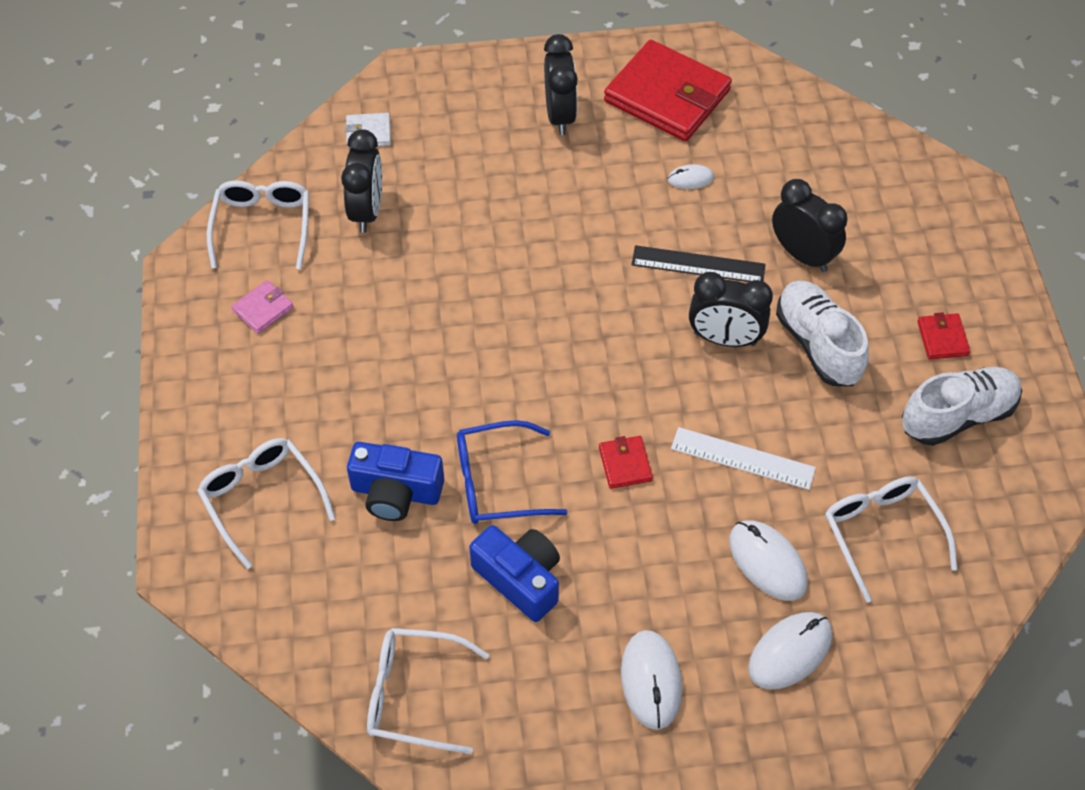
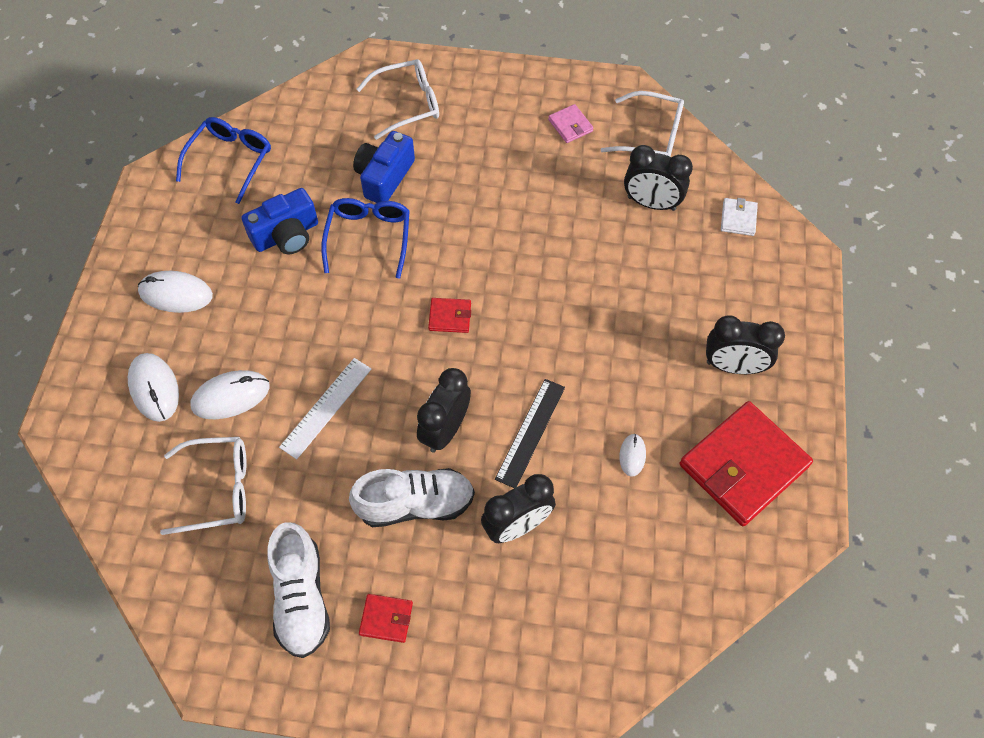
camera: 105 degrees right, 5 degrees up
white glasses [367,628,489,754] -> blue glasses [176,117,271,204]
red wallet [599,436,653,489] -> red wallet moved to [428,298,471,333]

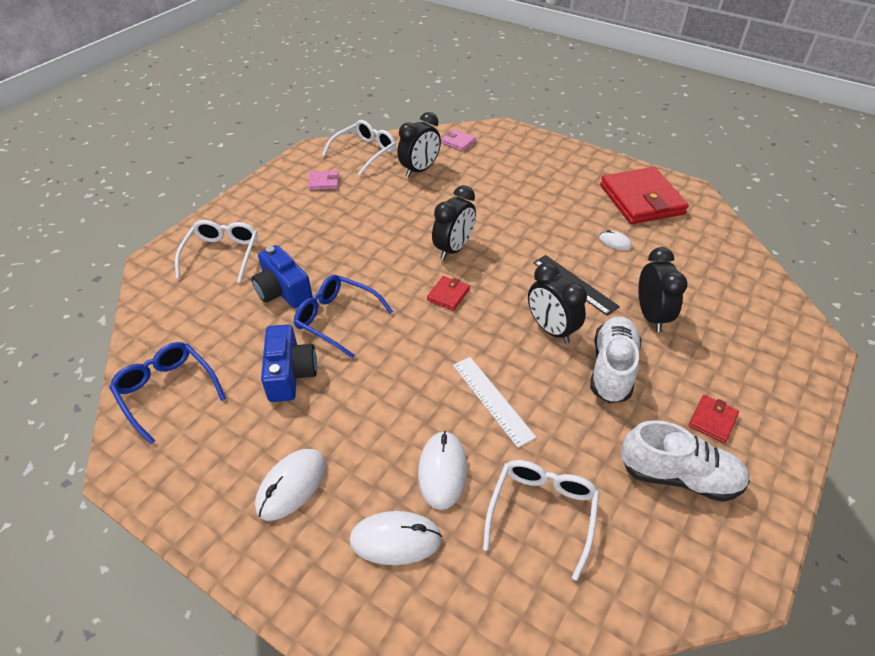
camera: 65 degrees left, 15 degrees down
black clock [706,316,785,374] -> black clock moved to [432,185,476,260]
white wallet [721,198,758,236] -> pink wallet [441,129,476,151]

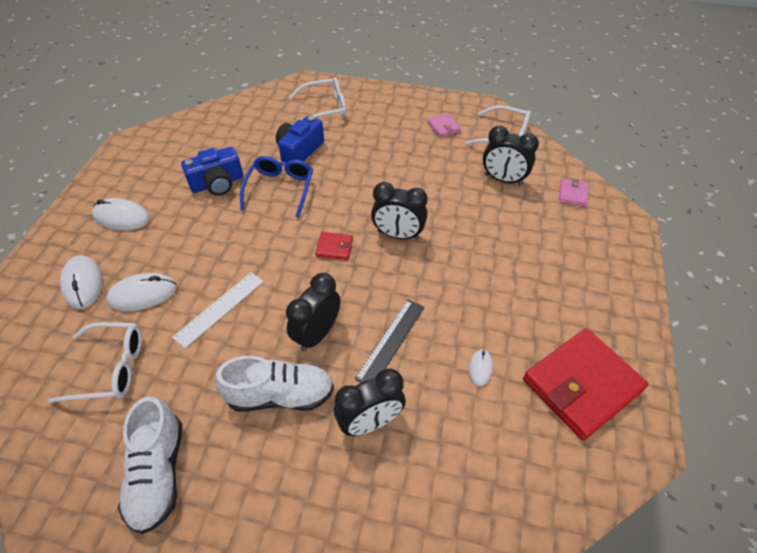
camera: 70 degrees right, 5 degrees up
blue glasses [109,342,226,444] -> none
red wallet [689,395,739,443] -> none

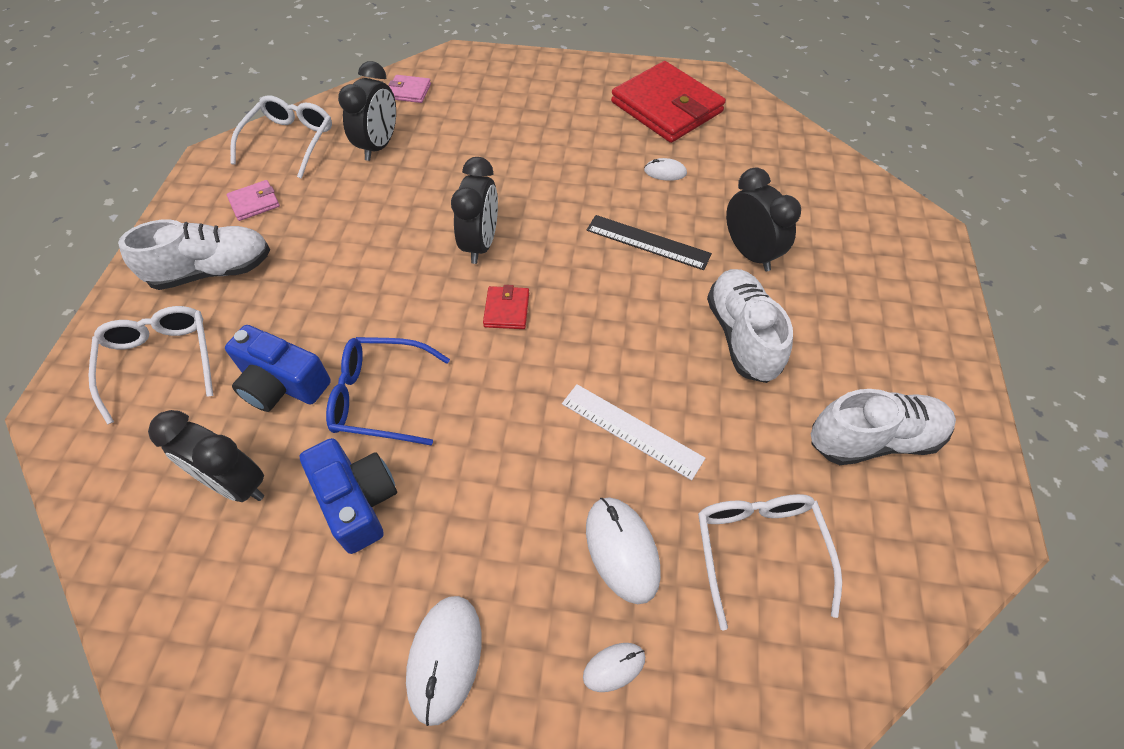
camera: 95 degrees left, 5 degrees up
white mouse [60,255,102,309] -> white mouse [583,643,645,692], size x0.55
black clock [286,273,340,352] -> black clock moved to [148,410,264,502]
none -> white shoe [118,220,270,290]

